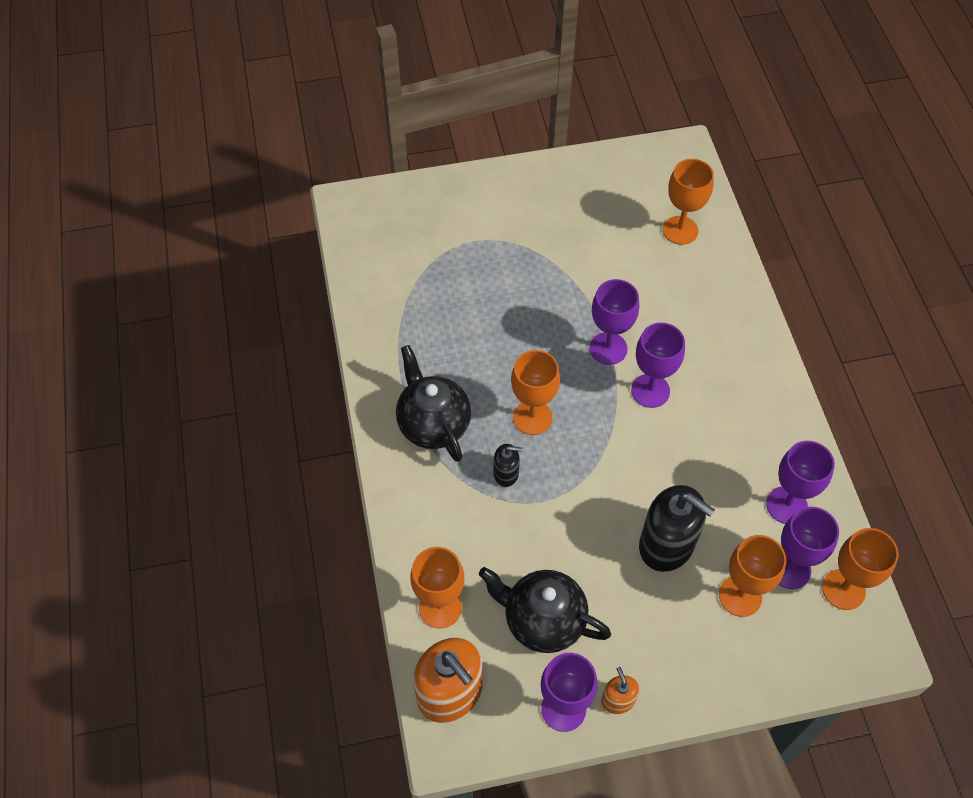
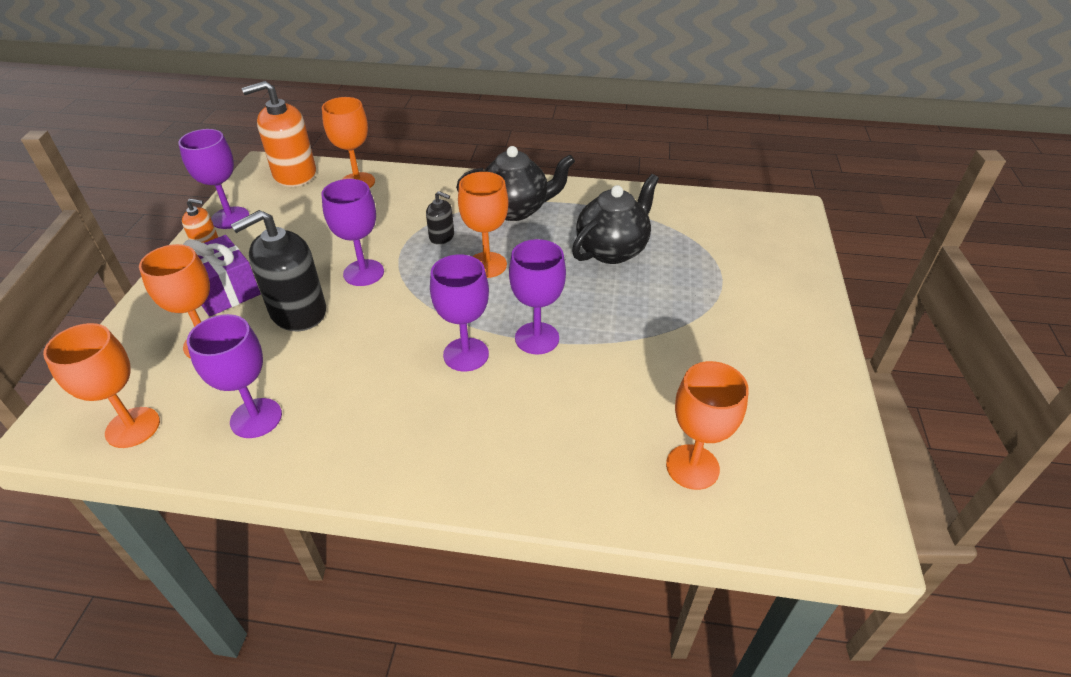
camera: 110 degrees right, 15 degrees down
black teapot [479,567,611,653] -> black teapot moved to [572,174,659,264]
black soap dispenser [494,444,522,487] -> black soap dispenser turned 90 degrees counterclockwise [426,191,454,245]
purple goblet [778,507,839,589] -> purple goblet moved to [322,179,384,286]
none -> purple gift [183,235,261,316]

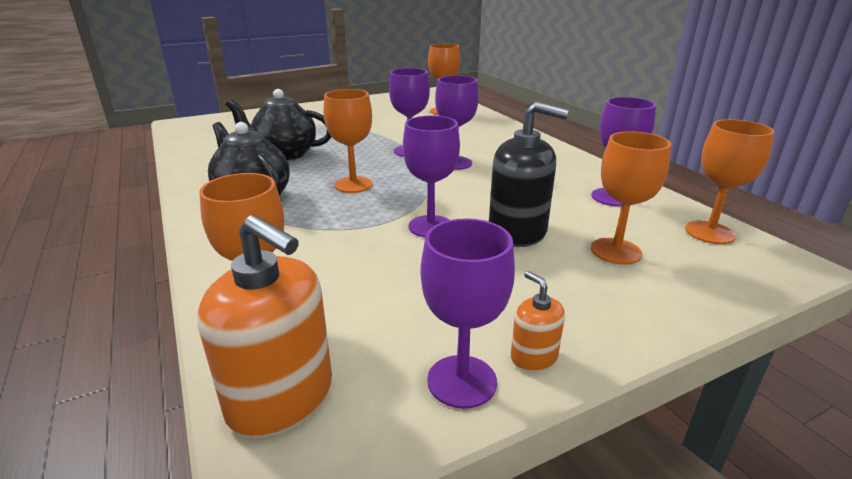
camera: 125 degrees left, 15 degrees down
purple gift [183,235,261,316] -> none
black soap dispenser [426,191,454,245] -> none

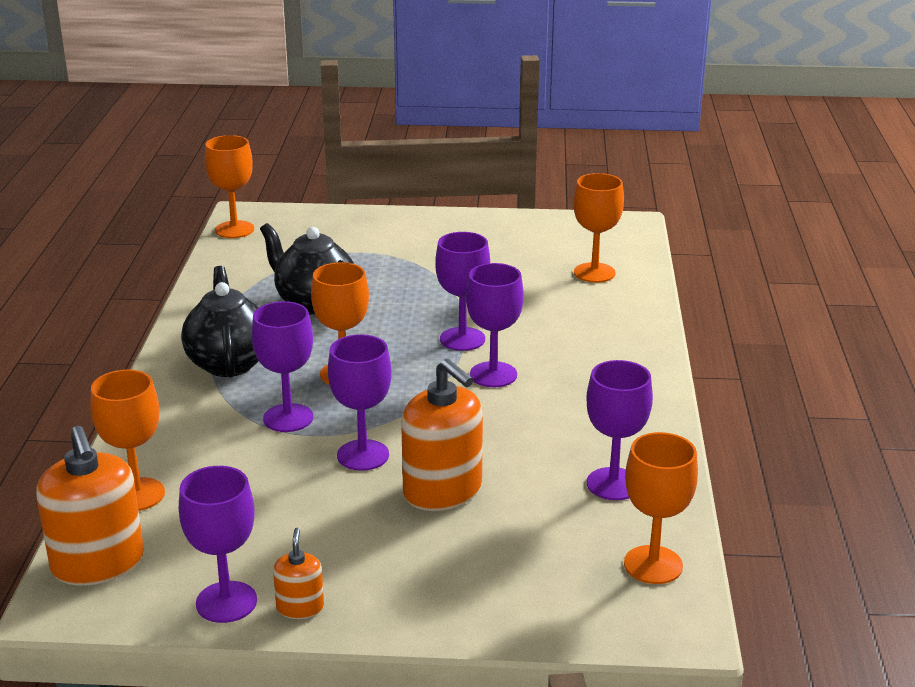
camera: 30 degrees right, 0 degrees up
black soap dispenser [489,102,569,247] -> orange soap dispenser [401,359,483,511]
orange goblet [591,131,671,264] -> orange goblet moved to [205,135,254,238]
none -> purple goblet [252,301,313,432]

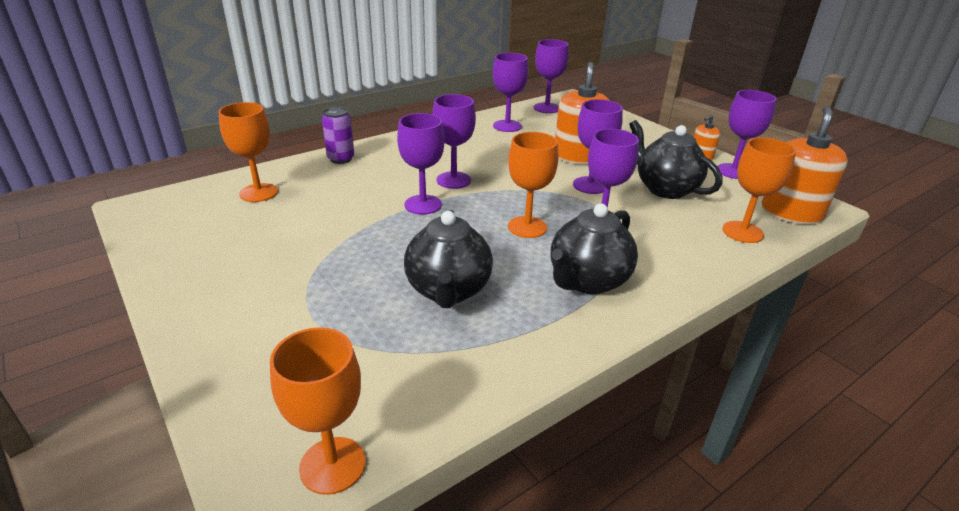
camera: 130 degrees left, 5 degrees up
orange goblet [624,432,698,584] -> purple goblet [534,39,569,113]
none -> purple can [322,107,354,164]
none -> black teapot [629,120,722,199]

